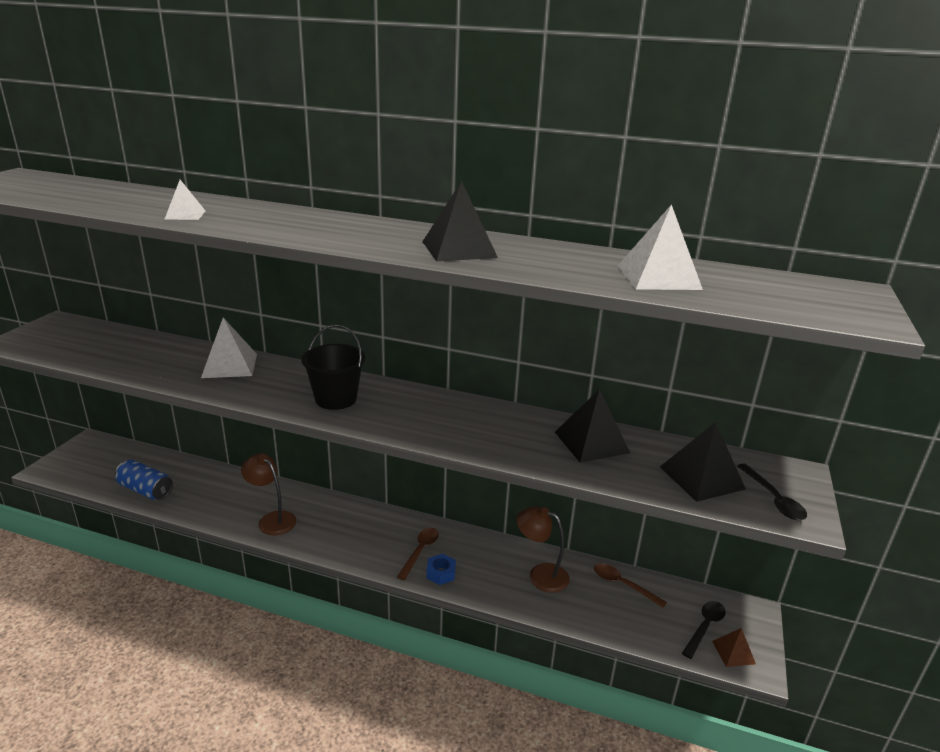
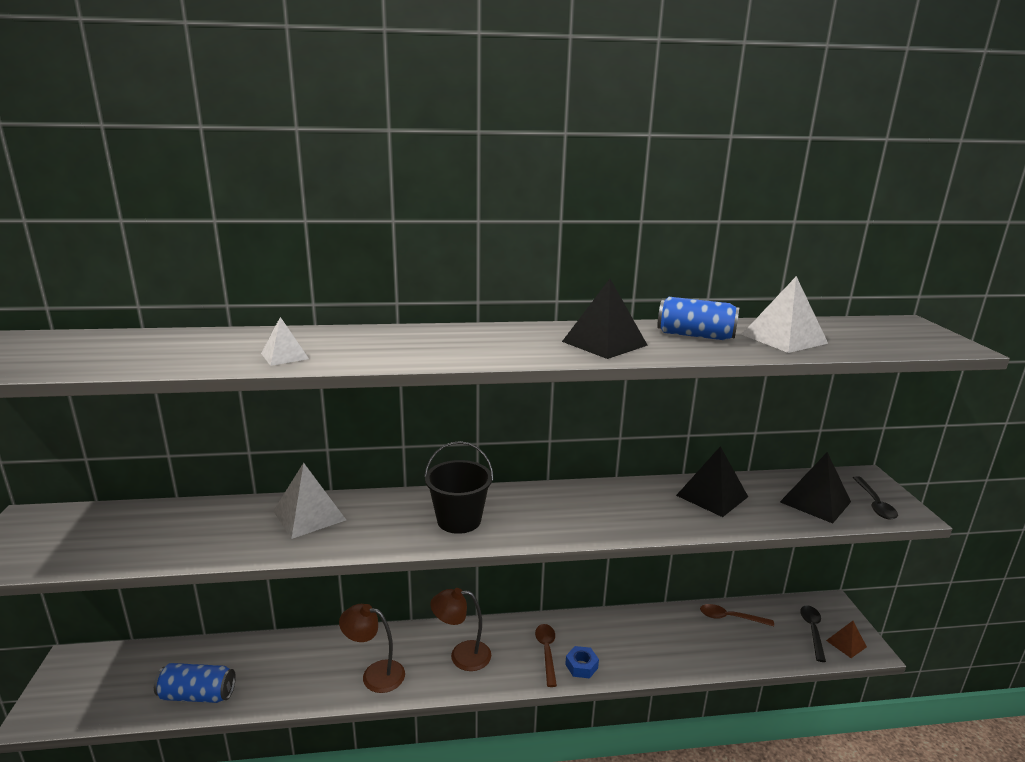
camera: 25 degrees left, 5 degrees down
brown lamp [516,506,570,593] -> brown lamp moved to [430,588,491,671]
black spoon [737,463,807,520] -> black spoon turned 45 degrees clockwise [853,476,898,520]
none -> blue can [657,297,739,340]

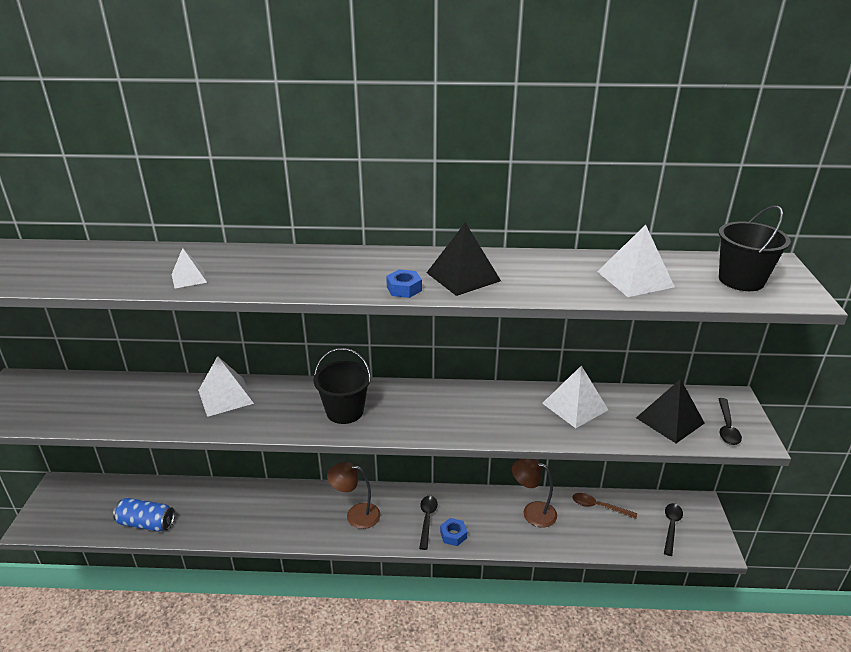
camera: 10 degrees right, 10 degrees up
brown lamp [339,604,405,693] -> brown lamp moved to [512,459,557,527]
brown spoon [535,624,557,687] -> black spoon [419,496,438,550]
blue can [657,297,739,340] -> none
black pyramid [676,446,748,517] -> white pyramid [542,365,608,428]
brown pyramid [826,621,867,658] -> none
none -> blue nut [386,269,422,298]
none -> black bucket [719,205,791,291]

